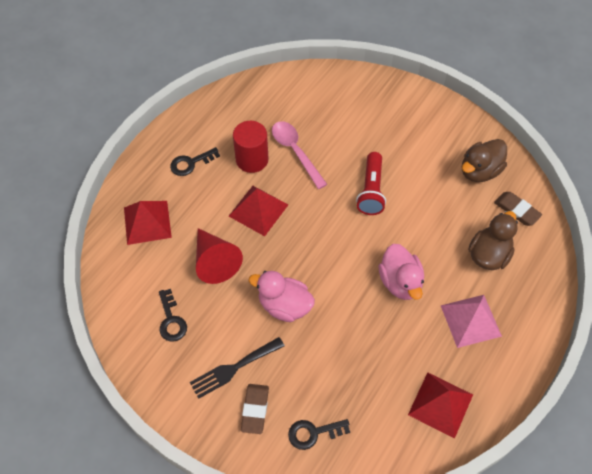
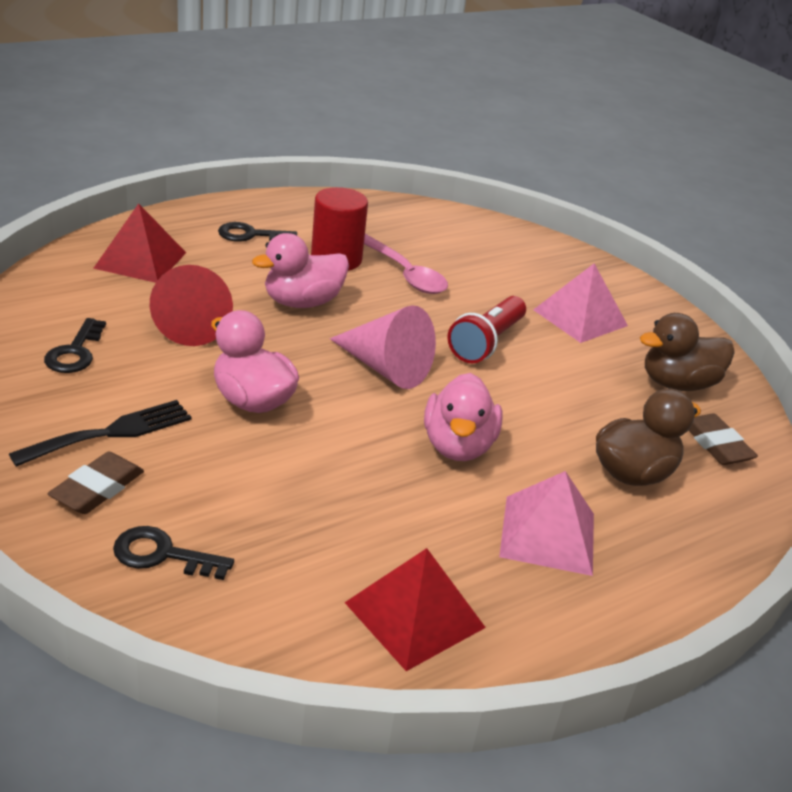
camera: 20 degrees right, 25 degrees down
black fork [190,337,285,399] -> black fork turned 150 degrees clockwise [9,400,192,467]
red pyramid [229,186,288,236] -> pink duck [252,233,349,308]
pink spoon [272,121,327,189] -> pink spoon turned 150 degrees clockwise [364,234,448,294]
none -> pink cone [330,305,436,389]
none -> pink pyramid [533,263,628,343]

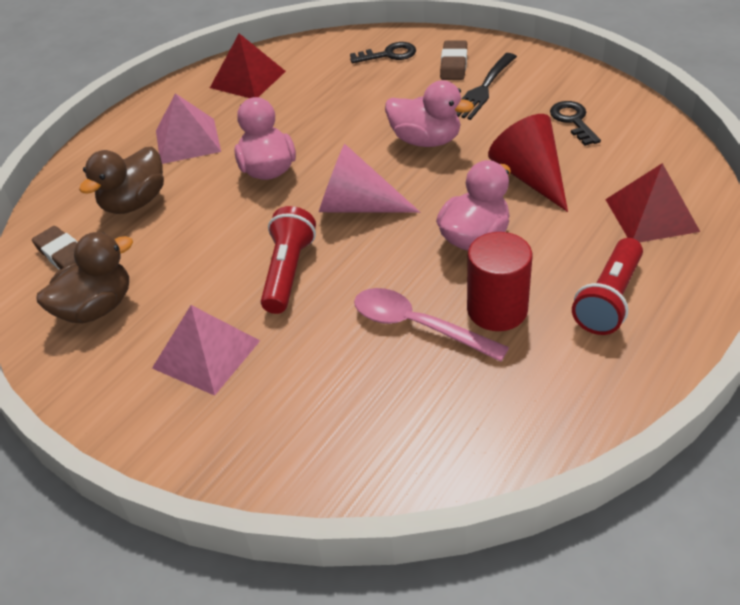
camera: 165 degrees right, 10 degrees up
black key [218,222,297,242] -> red flashlight [572,238,643,335]

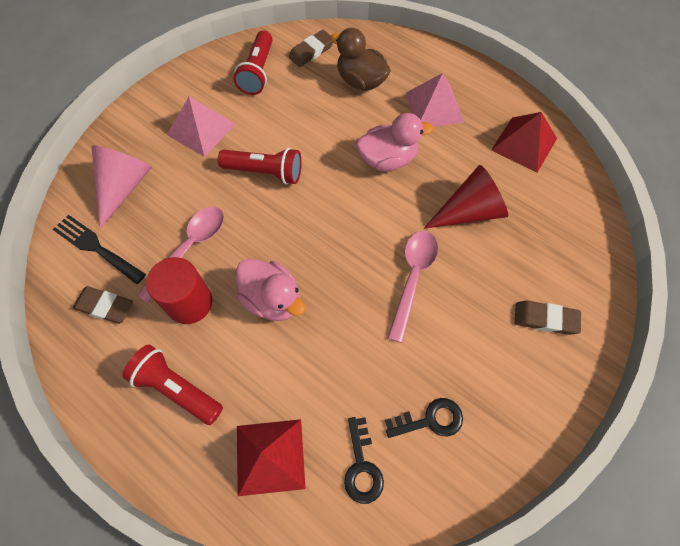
camera: 90 degrees right, 20 degrees up
brown duck [36,232,133,323] -> red flashlight [233,30,273,95]
pink cone [319,144,420,213] -> pink cone moved to [91,145,152,229]
black key [350,42,416,63] -> black key moved to [344,417,384,504]
pink duck [385,80,474,147] -> pink spoon [388,231,438,343]
black fork [456,53,517,120] -> black fork moved to [53,215,146,284]
red cone [488,114,568,212] -> red cone moved to [424,165,508,229]
none -> brown eraser [73,286,133,324]

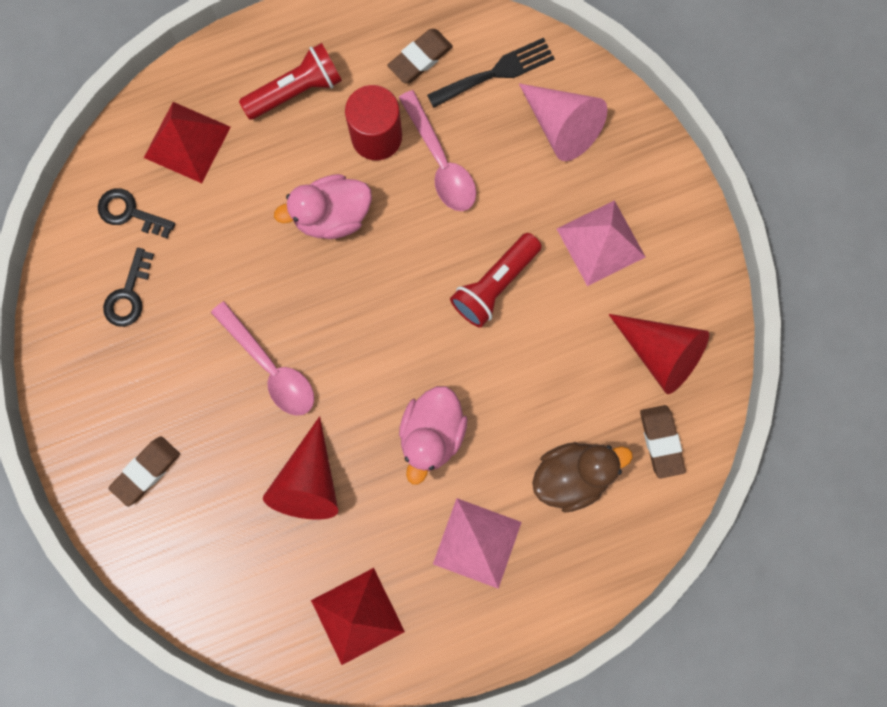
camera: 120 degrees right, 15 degrees up
red flashlight [233,30,273,95] -> red cone [608,314,709,394]

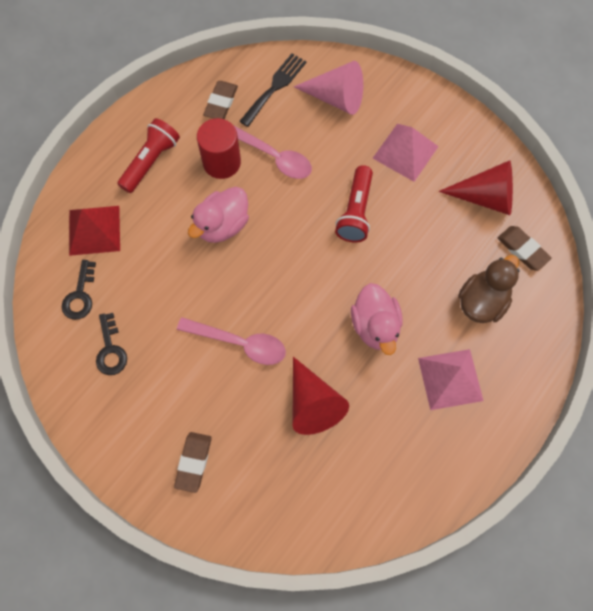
camera: 30 degrees left, 10 degrees down
black key [98,188,175,238] -> black key turned 75 degrees counterclockwise [62,260,96,320]
red pyramid [311,568,405,665] -> none

